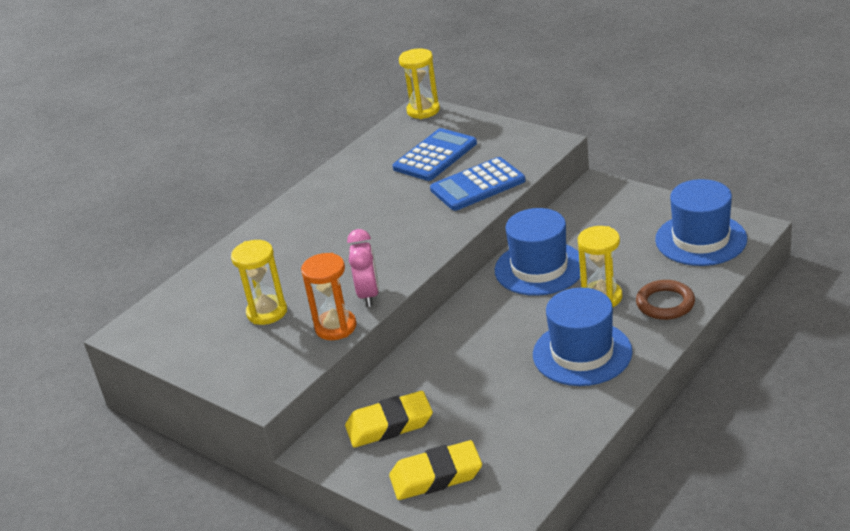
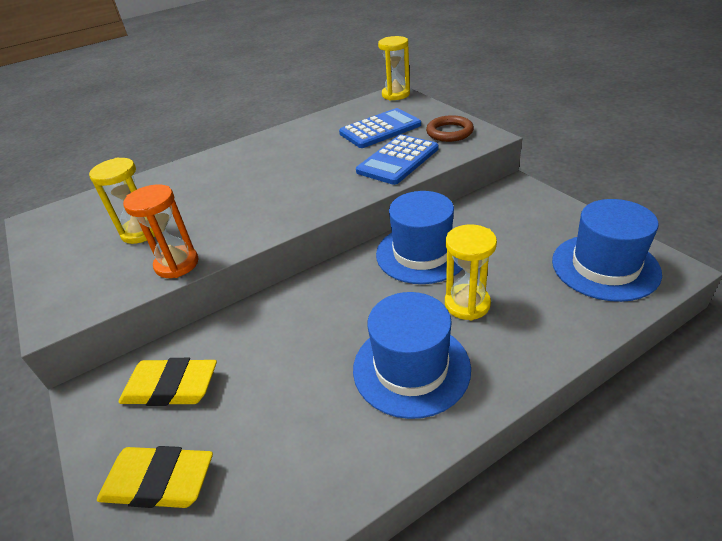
camera: 20 degrees right, 5 degrees up
pink clock [347,229,379,307] -> none
blue calculator [430,157,526,211] -> blue calculator turned 45 degrees counterclockwise [356,134,438,185]
brown ring [636,280,695,320] -> brown ring moved to [426,115,474,142]

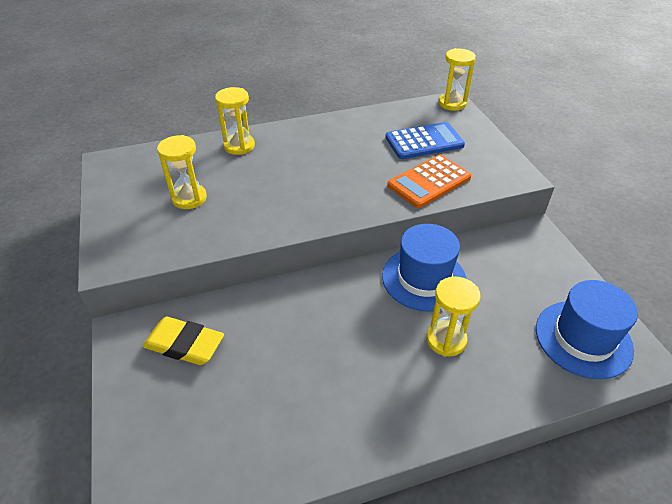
camera: 10 degrees right, 5 degrees up
yellow eraser [97,446,213,508] -> none
orange hourglass [123,184,198,278] -> none
blue hat [353,292,471,419] -> none
blue calculator [356,134,438,185] -> orange calculator [387,155,471,208]
brown ring [426,115,474,142] -> none
none -> yellow hourglass [215,87,255,155]

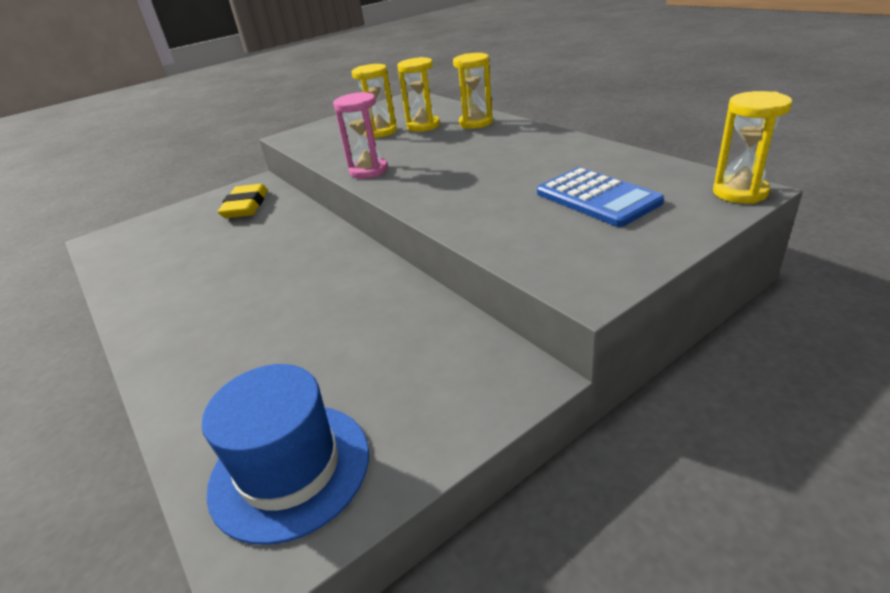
camera: 75 degrees right, 10 degrees down
blue hat [382,224,467,312] -> none
orange calculator [387,155,471,208] -> none
yellow hourglass [426,276,481,357] -> yellow hourglass moved to [397,57,440,132]
none -> pink hourglass [333,92,388,179]

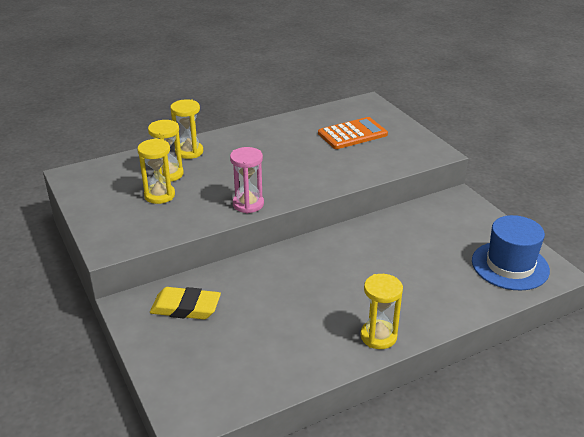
camera: 85 degrees left, 0 degrees up
blue calculator [537,167,664,227] -> orange calculator [318,117,388,149]
yellow hourglass [713,91,792,204] -> yellow hourglass moved to [360,274,403,349]

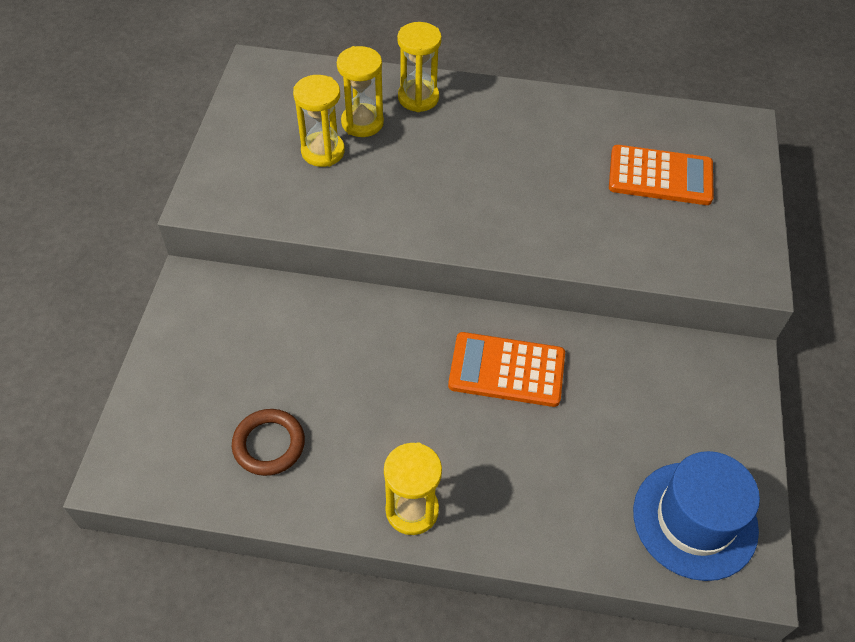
camera: 35 degrees right, 20 degrees up
yellow eraser [150,287,221,319] -> none
pink hourglass [230,147,264,213] -> none
none -> brown ring [232,409,305,476]
none -> orange calculator [448,332,565,407]

